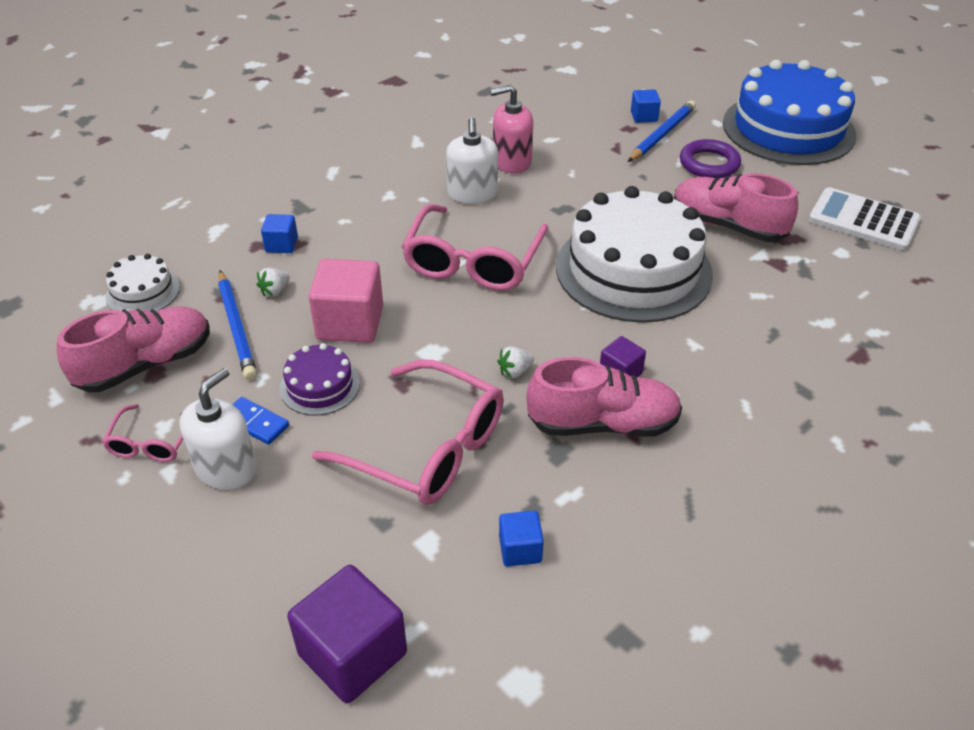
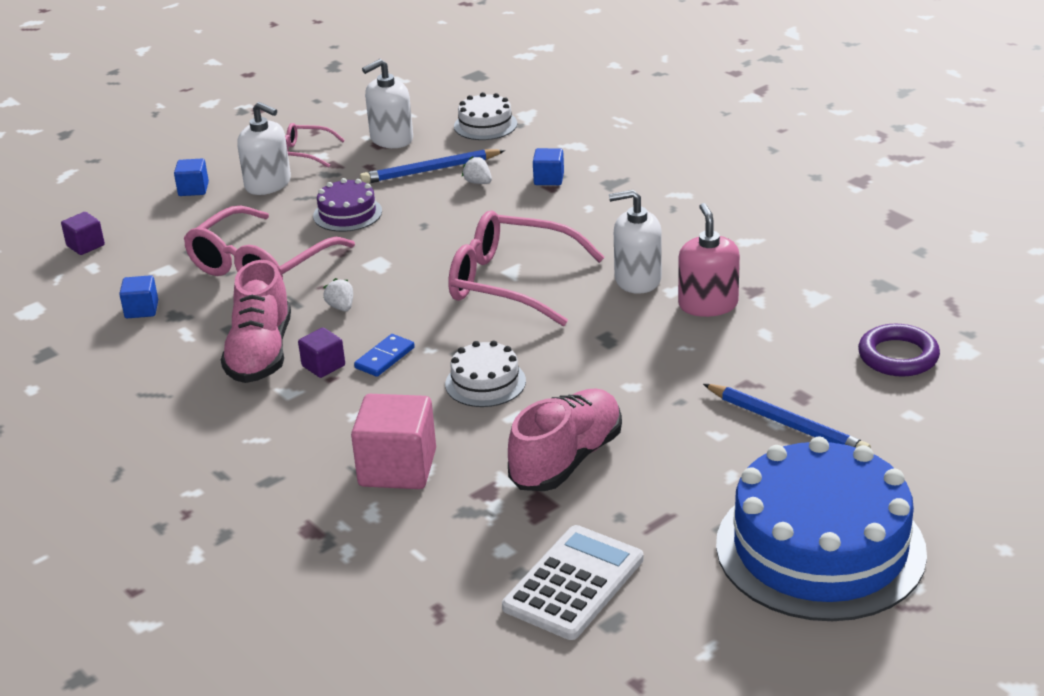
camera: 95 degrees right, 10 degrees down
pink shoe [57,306,210,392] -> white soap dispenser [362,59,413,148]
blue domino [232,397,289,445] -> blue domino moved to [354,334,415,377]
purple cube [287,565,407,703] -> purple cube [61,212,105,255], size x0.52
pink cube [309,259,383,343] -> pink cube moved to [351,394,436,489]
white cake [556,186,713,323] -> white cake [445,340,526,407], size x0.45
blue cube [631,89,661,123] -> blue cube moved to [174,159,209,196]
purple ring [680,139,741,178] -> purple ring moved to [858,324,940,377]

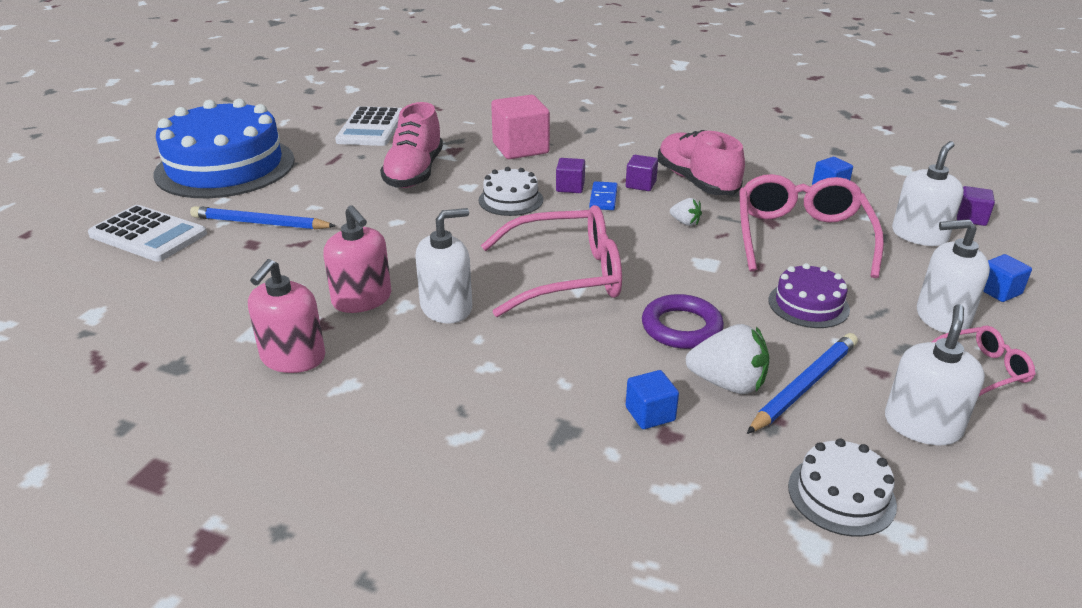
camera: 150 degrees right, 0 degrees up
white strawberry [462,156,492,184] -> white strawberry [686,324,769,394], size x1.89
purple ring [858,324,940,377] -> purple ring moved to [642,294,724,349]
none -> white calculator [88,205,207,262]
none -> pink soap dispenser [248,259,325,373]
none -> purple cube [556,158,585,193]
none -> white soap dispenser [892,141,964,246]

